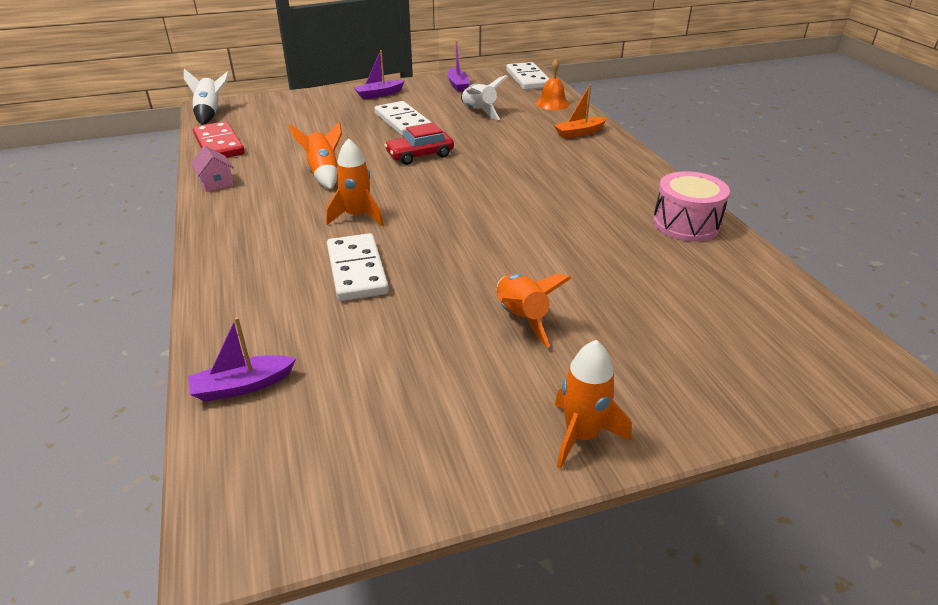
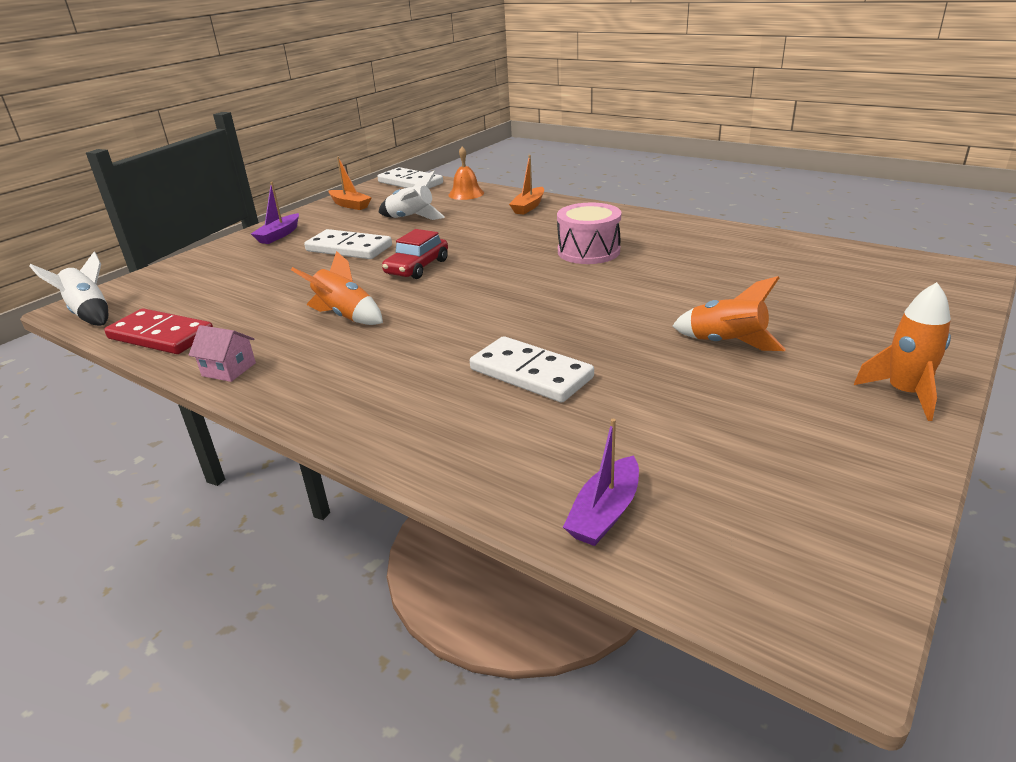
camera: 35 degrees left, 5 degrees down
orange rocket [326,138,383,226] -> none
purple boat [447,41,470,92] -> orange boat [329,157,372,210]
pink drum [653,171,730,242] -> pink drum moved to [557,203,621,264]

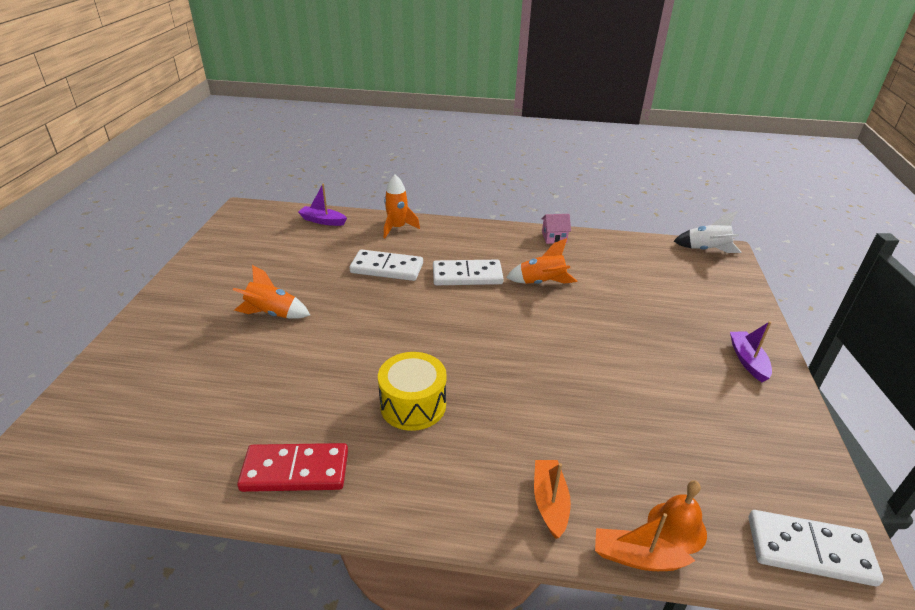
camera: 150 degrees right, 5 degrees up
red domino [104,308,213,354] -> red domino moved to [237,443,348,492]
white domino [304,229,392,259] -> white domino moved to [433,260,504,285]
orange boat [329,157,372,210] -> orange boat moved to [595,513,696,571]
white rocket [379,170,445,220] -> none
red car [382,229,448,279] -> none
pink drum [557,203,621,264] -> yellow drum [378,352,447,431]
purple boat [563,419,639,546] -> purple boat turned 75 degrees counterclockwise [298,184,347,226]
orange rocket [854,282,951,421] -> orange rocket moved to [384,174,420,238]

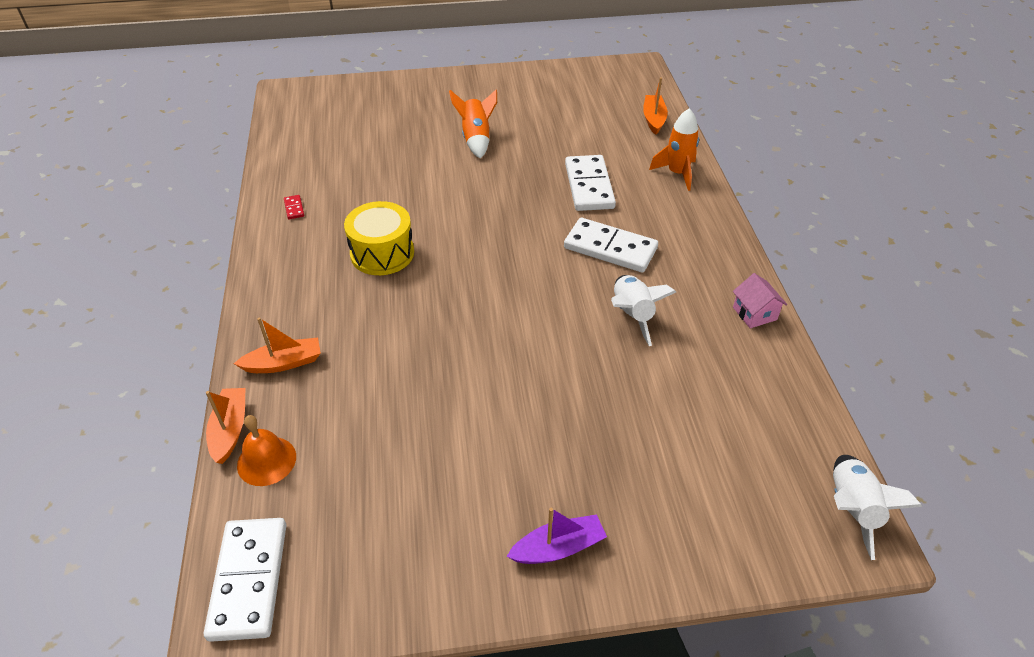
camera: 75 degrees right, 10 degrees up
red domino [237,443,348,492] -> red domino [284,195,304,219], size x0.40
purple boat [298,184,347,226] -> orange boat [643,77,668,135]
white domino [433,260,504,285] -> white domino turned 45 degrees counterclockwise [564,218,658,273]
orange rocket [506,238,577,284] -> white rocket [611,275,676,346]

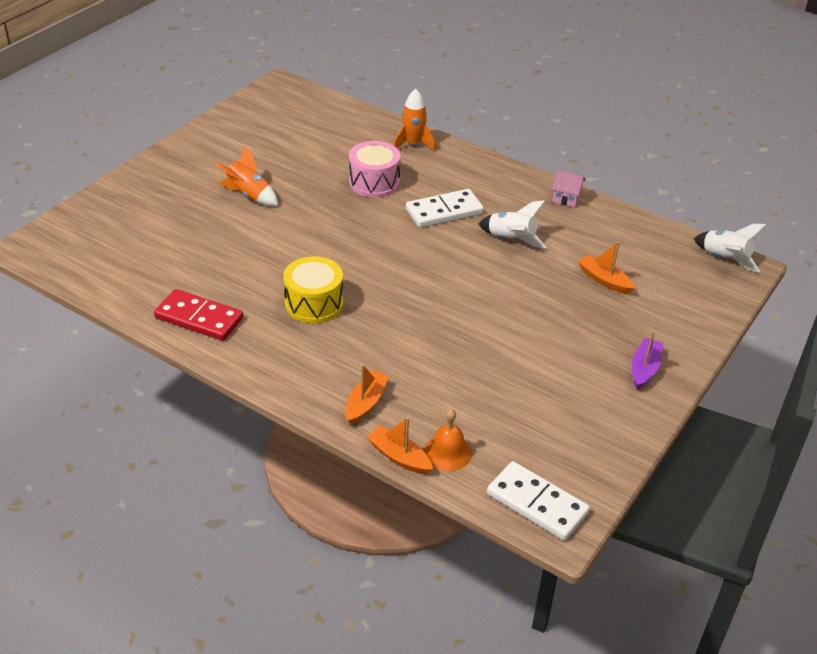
camera: 50 degrees left, 5 degrees down
red domino [284,195,304,219] -> red domino [154,289,243,341], size x2.49
white domino [565,155,616,211] -> pink drum [349,141,401,197]
orange boat [643,77,668,135] -> orange boat moved to [578,241,635,294]

